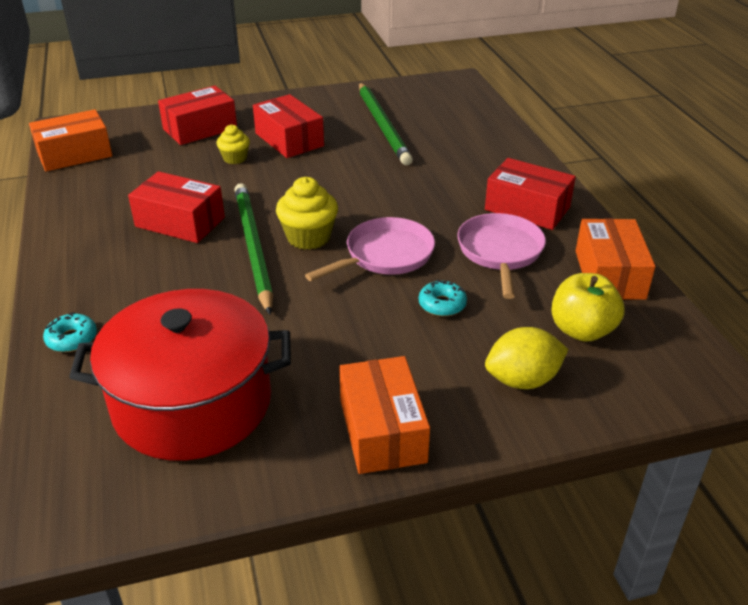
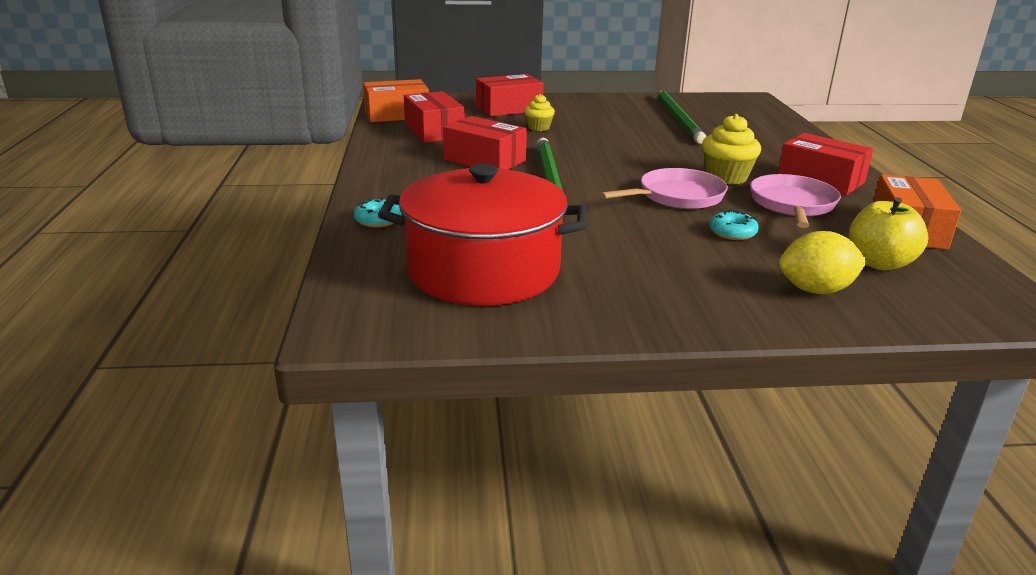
camera: 10 degrees right, 10 degrees down
red box [253,94,324,158] -> red box moved to [404,91,465,143]
yellow cupcake [276,177,338,250] -> yellow cupcake moved to [702,114,761,185]
orange box [339,356,430,474] -> none

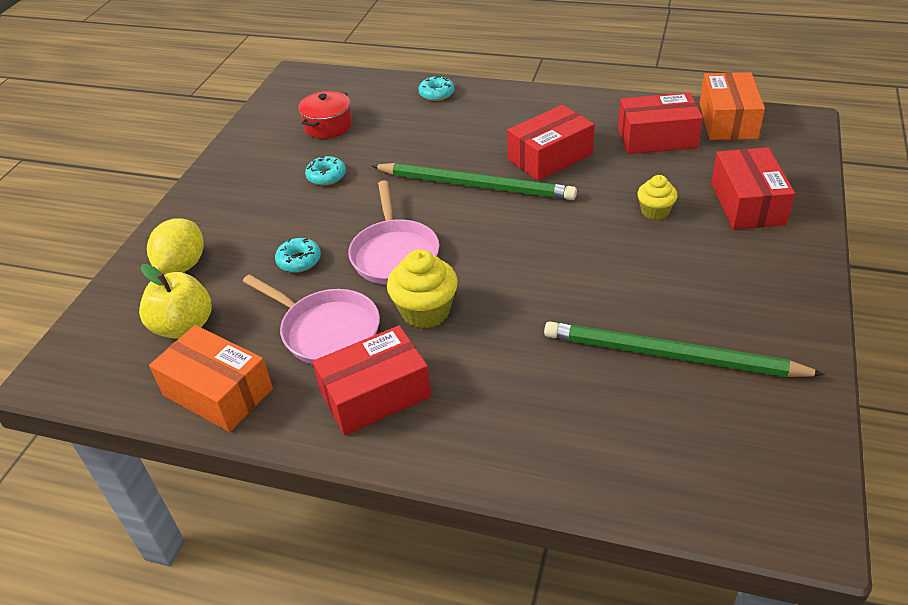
camera: 115 degrees right, 15 degrees up
red pot [378,164,586,306] -> red pot [298,91,352,139], size x0.46
none -> turquoise donut [305,155,346,185]

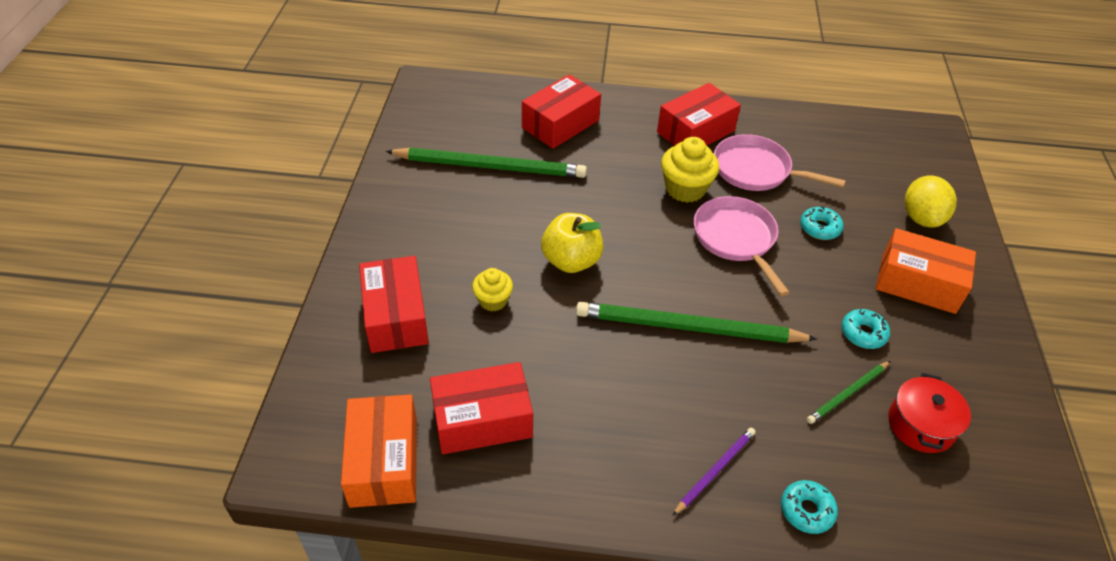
camera: 165 degrees right, 5 degrees up
yellow apple [139,264,211,339] -> yellow apple moved to [541,213,604,273]
orange box [149,325,273,432] -> orange box moved to [876,228,976,314]
red box [507,105,595,181] -> red box moved to [522,74,601,149]
none -> purple pencil [672,428,756,516]
none -> green pencil [807,361,890,424]

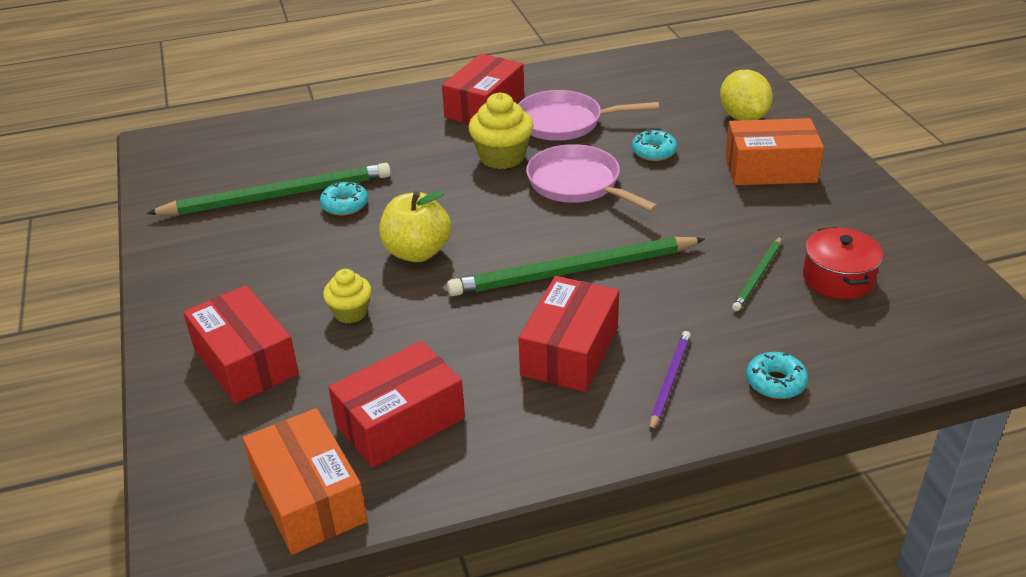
camera: 20 degrees left, 10 degrees down
red box [522,74,601,149] -> red box moved to [519,276,619,392]
turquoise donut [842,309,890,349] -> turquoise donut moved to [320,182,368,216]

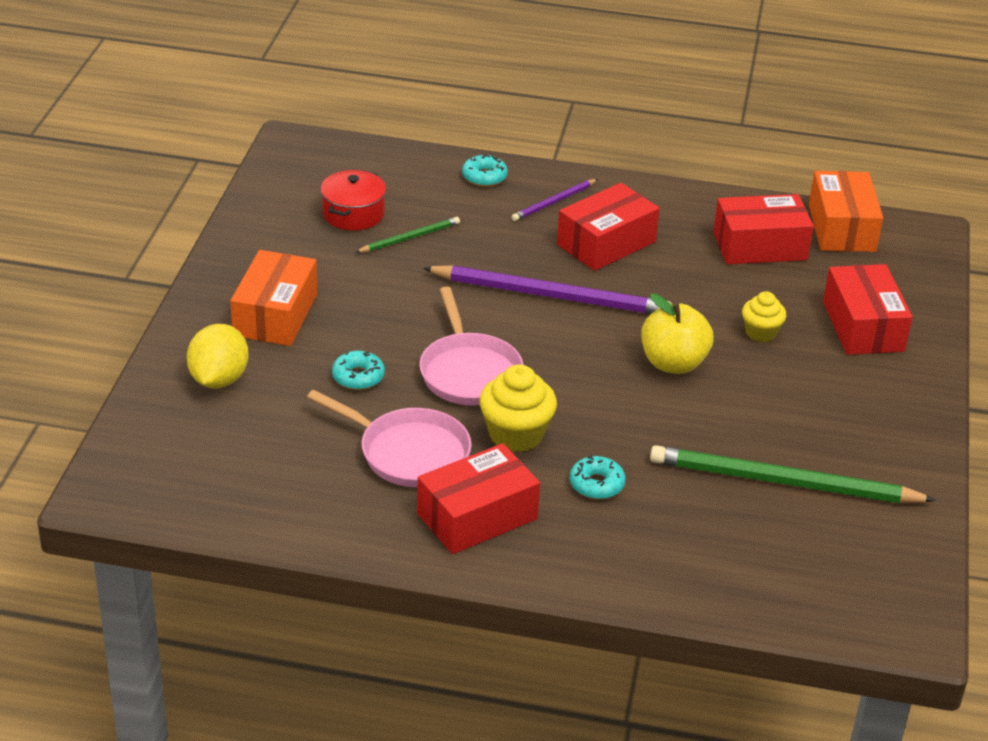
camera: 155 degrees left, 0 degrees up
turquoise donut [320,182,368,216] -> turquoise donut moved to [569,455,626,499]
green pencil [447,237,705,296] -> purple pencil [423,265,672,314]
orange box [725,118,824,185] -> orange box turned 75 degrees clockwise [230,250,317,346]

